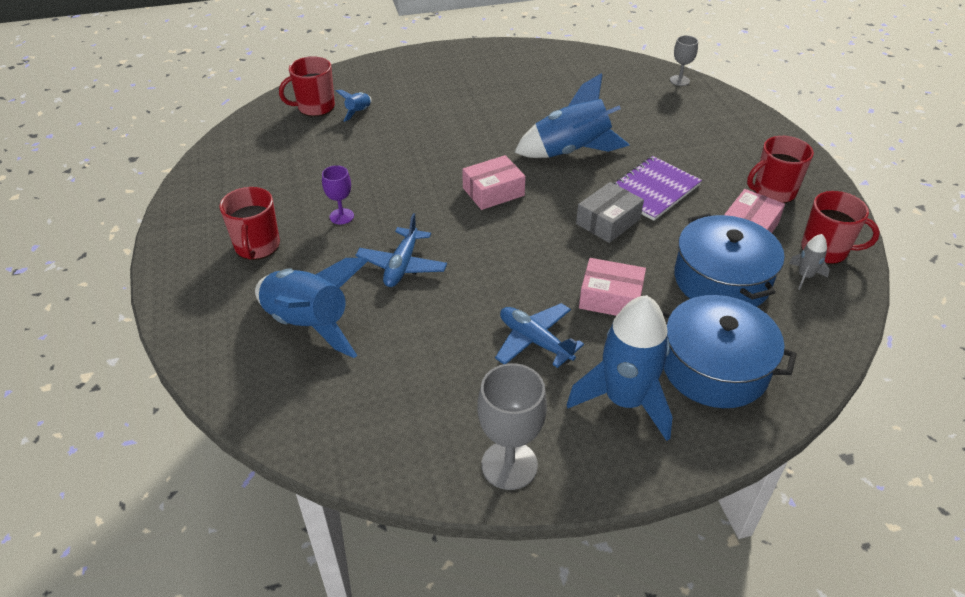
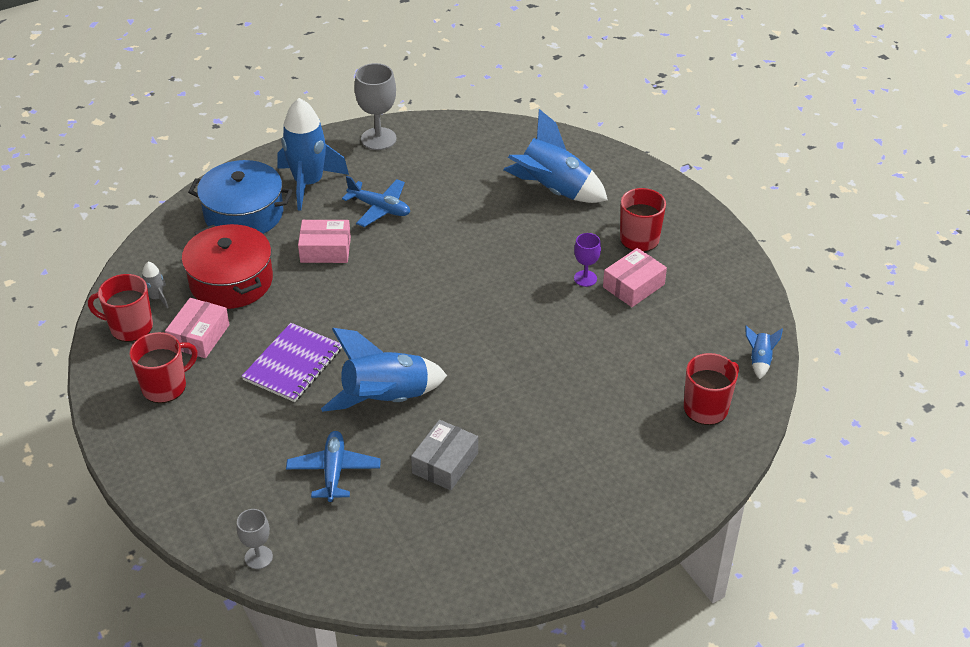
camera: 165 degrees right, 0 degrees up
blue rocket [336,90,372,122] -> blue rocket moved to [745,325,783,379]
blue plane [356,213,447,287] -> blue plane moved to [286,431,381,502]
pink box [462,155,526,210] -> pink box moved to [603,248,667,307]
grey box [576,182,644,243] -> grey box moved to [411,420,478,490]
blue pot [674,213,785,307] -> red pot [182,224,273,309]

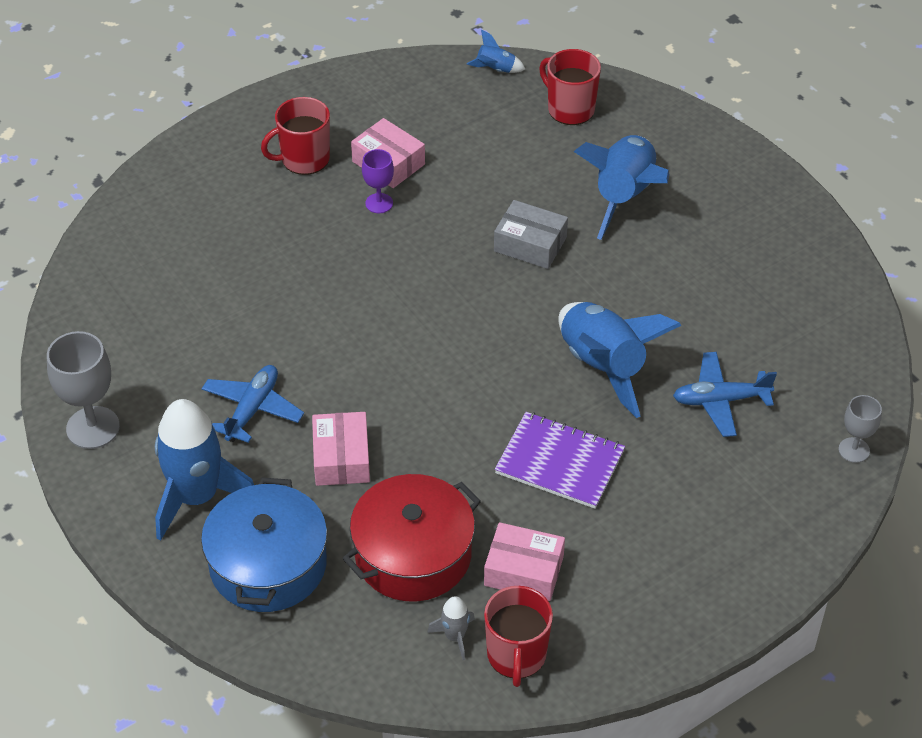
camera: 95 degrees left, 5 degrees up
red mug [129,332,197,403] -> none
grey box [411,420,478,490] -> grey box moved to [494,200,568,269]
blue rocket [503,109,608,203] -> blue rocket moved to [574,135,669,240]

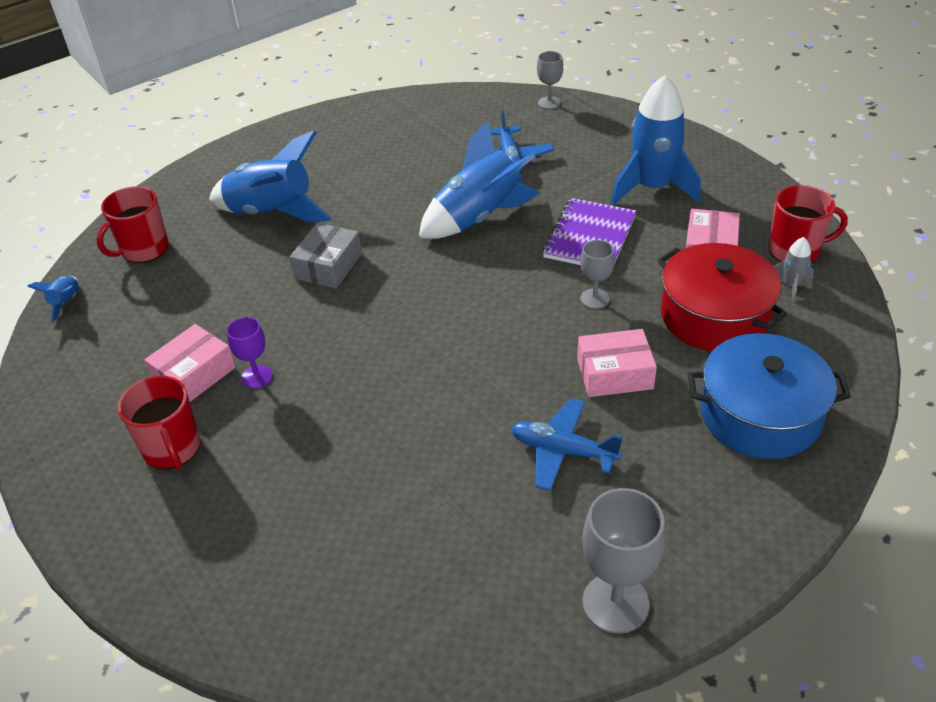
camera: 90 degrees left, 5 degrees down
blue rocket [155,399,254,541] -> blue rocket moved to [611,75,701,205]
none -> grey goblet [580,240,615,309]

